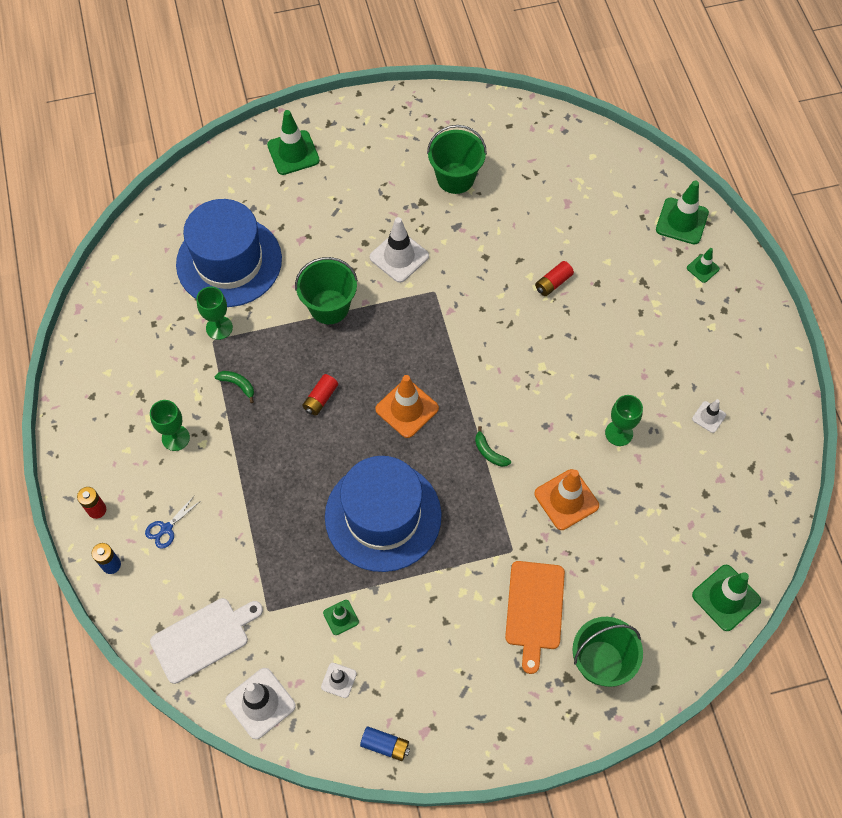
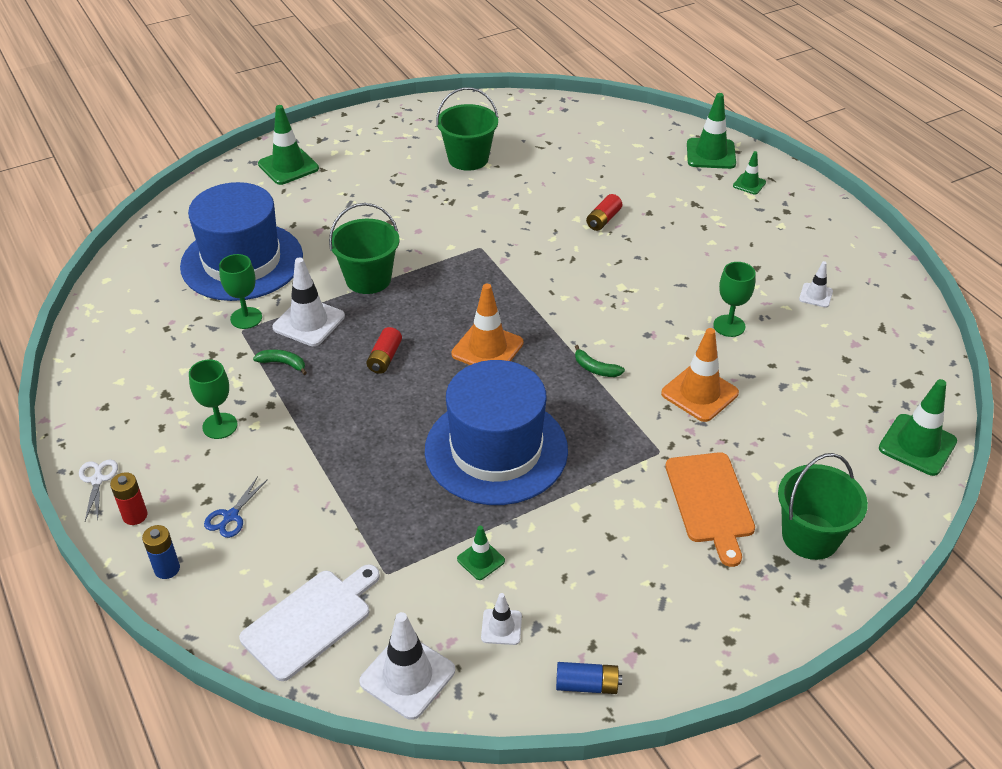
camera: 15 degrees left, 20 degrees down
white traffic cone [370,217,429,283] -> white traffic cone moved to [272,257,345,346]
none -> white scissors [79,459,118,521]

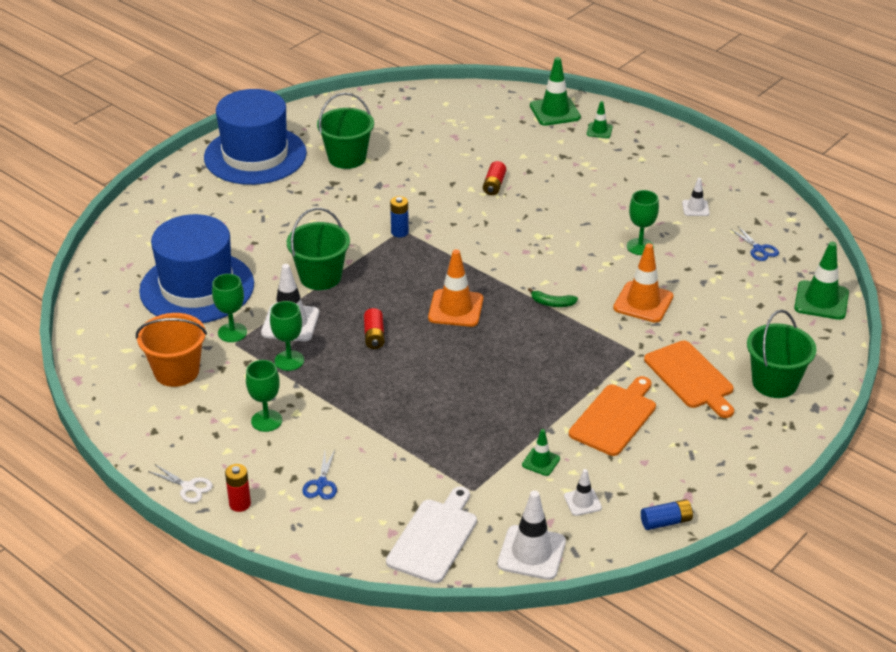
camera: 20 degrees left, 5 degrees down
white scissors [79,459,118,521] -> white scissors turned 150 degrees clockwise [148,465,213,503]
blue battery [142,525,180,579] -> blue battery moved to [390,196,409,237]
green banana [253,349,307,375] -> green goblet [270,301,304,371]
green traffic cone [258,105,319,185] -> none
blue hat [425,360,568,505] -> blue hat moved to [204,89,307,185]
none -> orange bucket [136,313,207,387]
none -> orange cutting board [569,376,656,456]
none -> blue scissors [731,226,779,261]

